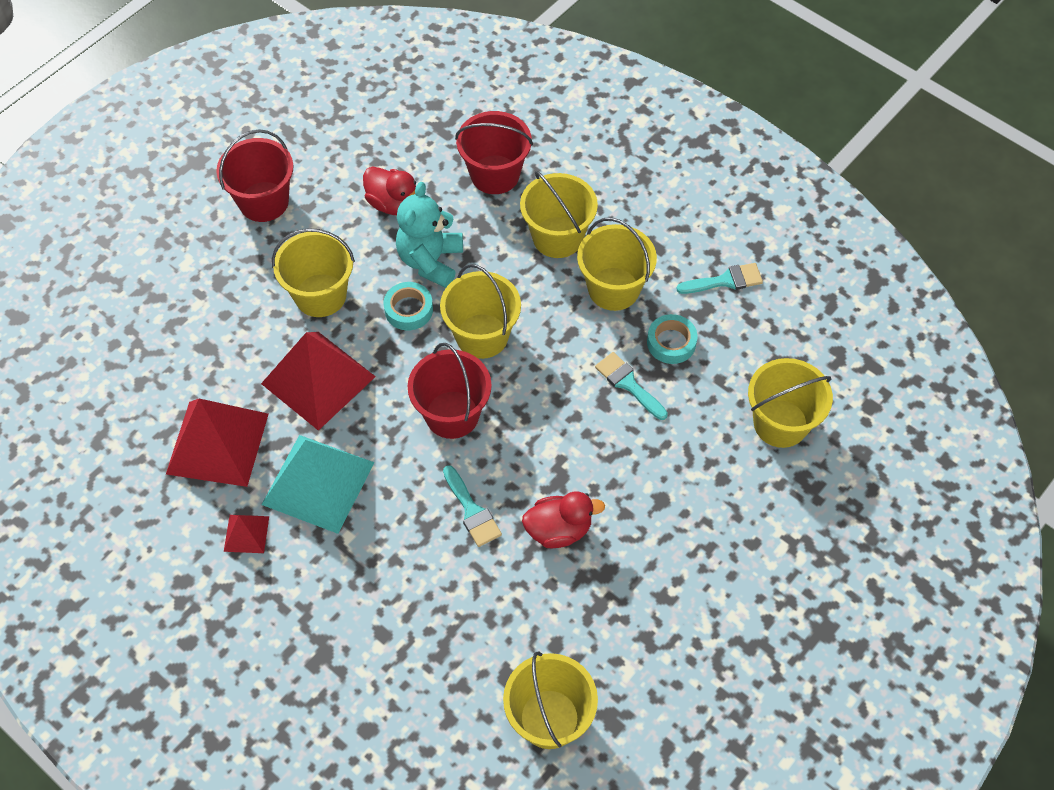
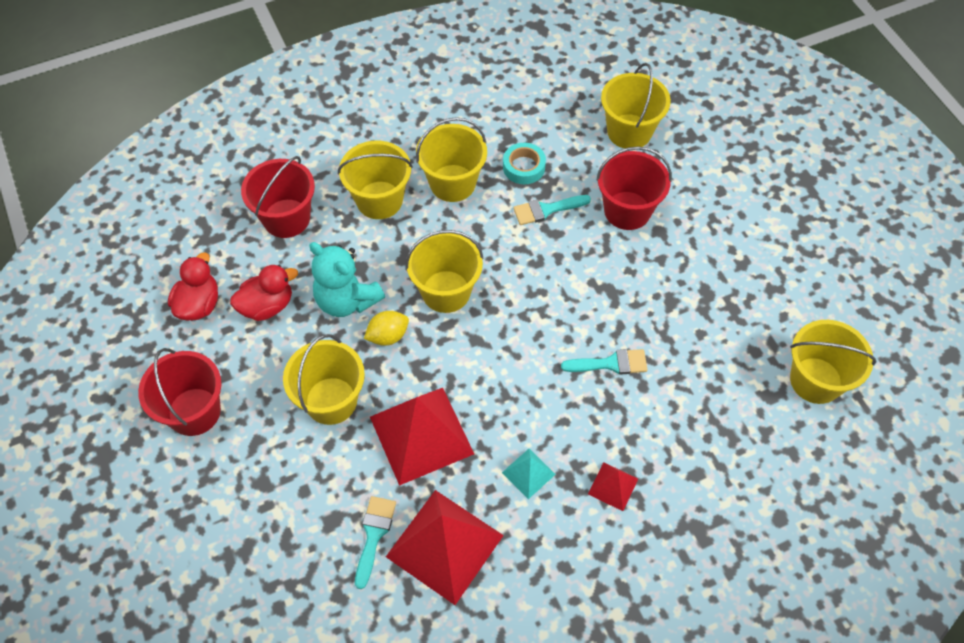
camera: 65 degrees left, 0 degrees up
red pyramid [224,515,269,553] -> red pyramid moved to [588,462,638,511]
turquoise pyramid [261,435,375,534] -> turquoise pyramid [502,449,556,499], size x0.47
turquoise tape [383,282,433,330] -> yellow lemon [364,311,409,346]
red bucket [408,343,492,439] -> red bucket moved to [596,147,672,230]
red duck [522,492,605,548] -> red duck moved to [168,252,218,321]
turquoise brush [676,263,763,294] -> turquoise brush moved to [355,496,396,589]

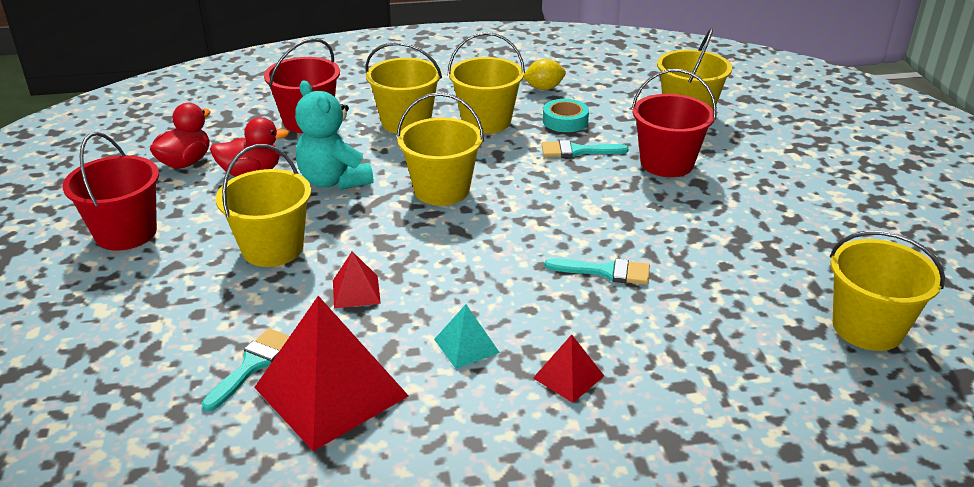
camera: 15 degrees right, 25 degrees down
yellow lemon [364,311,409,346] -> yellow lemon moved to [524,59,566,90]
red pyramid [370,388,474,486] -> red pyramid [333,251,381,308], size x0.47

